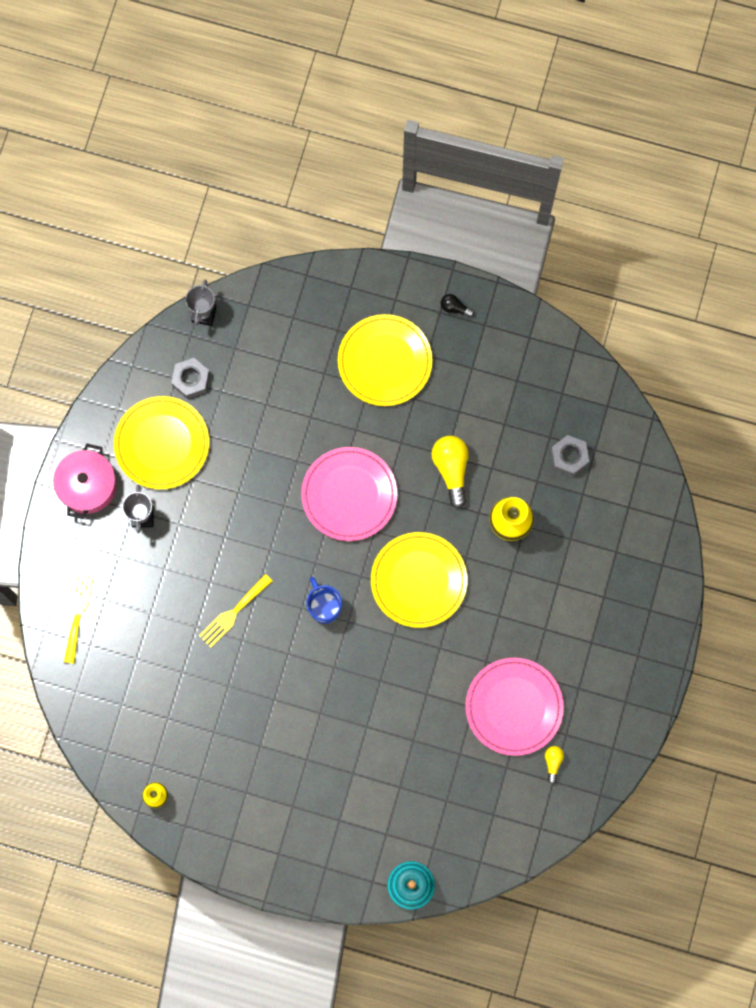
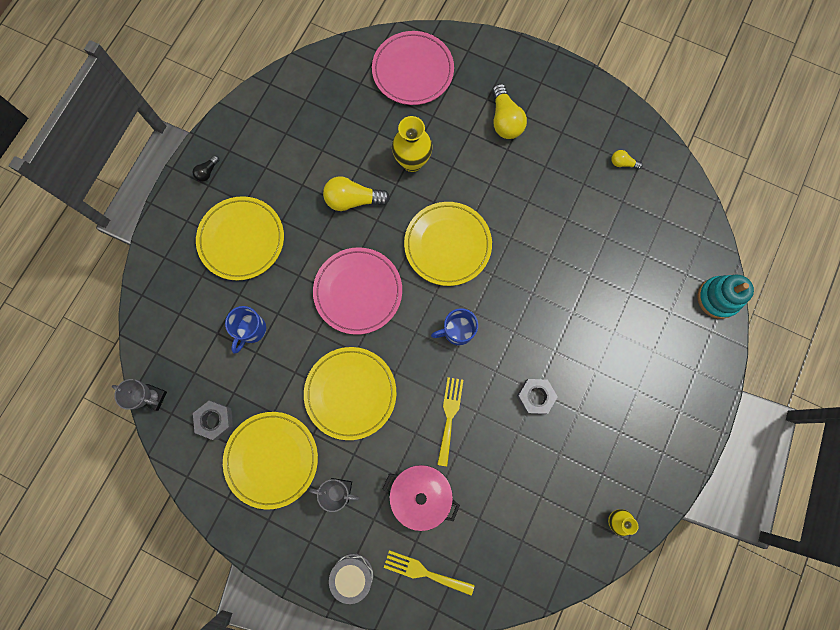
camera: 80 degrees left, 0 degrees up
pink pot [53,444,117,519] -> pink pot moved to [383,465,460,531]
yellow fork [199,574,272,647] -> yellow fork turned 135 degrees counterclockwise [437,377,463,466]
pink plate [465,658,564,756] -> pink plate moved to [372,31,454,105]
grey nut [551,435,589,477] -> grey nut moved to [516,379,558,414]
none -> blue mug [225,306,266,354]
none -> yellow plate [304,347,396,440]
none -> grey drum [329,553,373,604]
none -> yellow light bulb [492,84,527,139]

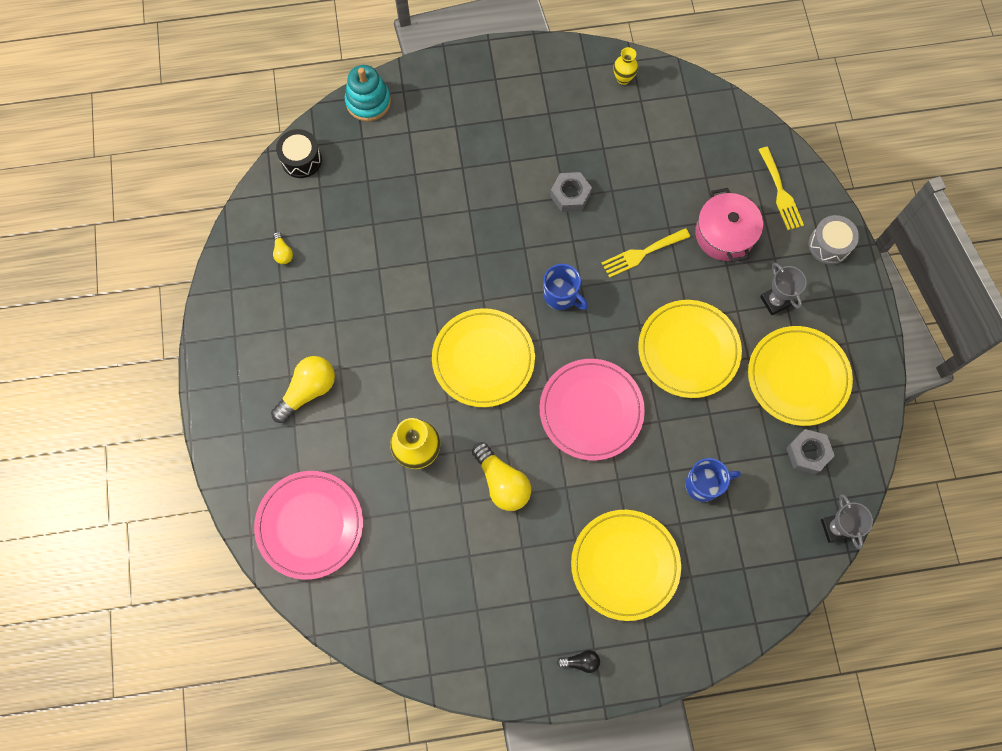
camera: 125 degrees left, 5 degrees down
none -> black drum [276,129,322,178]

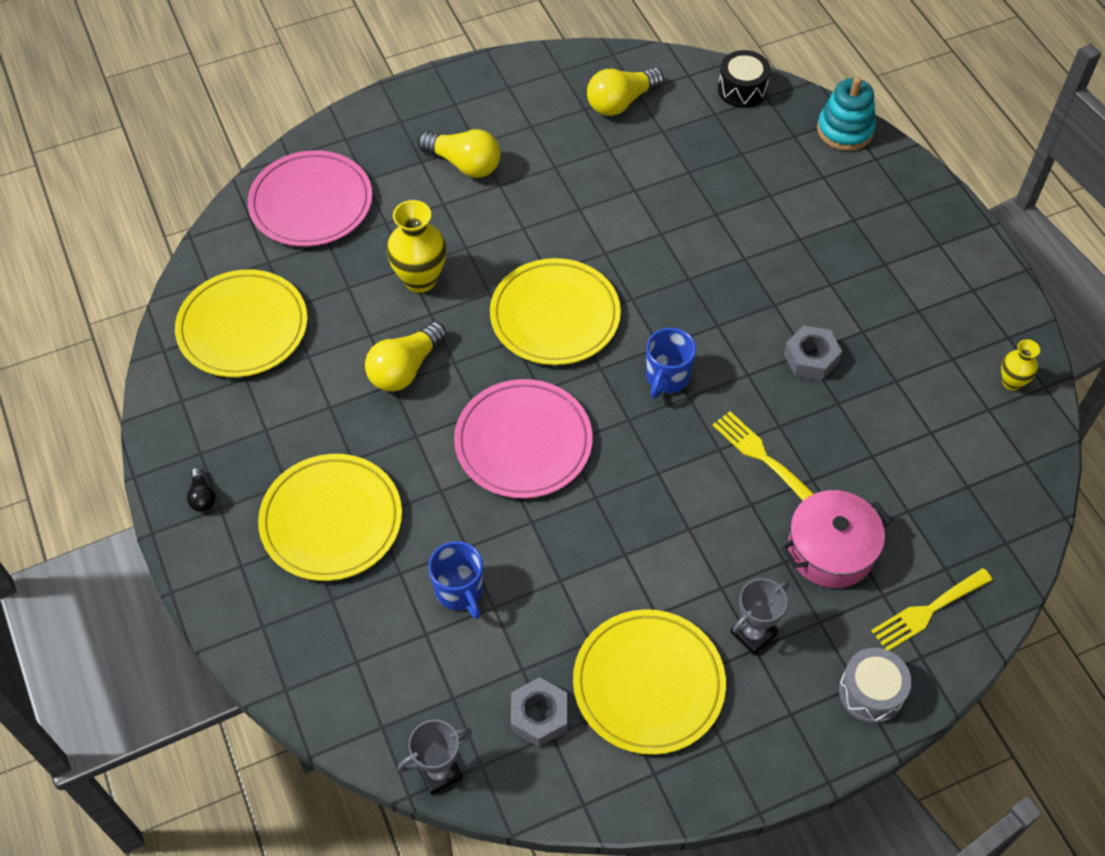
camera: 75 degrees right, 15 degrees down
yellow light bulb [273,232,293,264] -> yellow light bulb [587,68,664,116], size x1.98
yellow plate [638,300,742,398] -> yellow plate moved to [175,269,308,377]

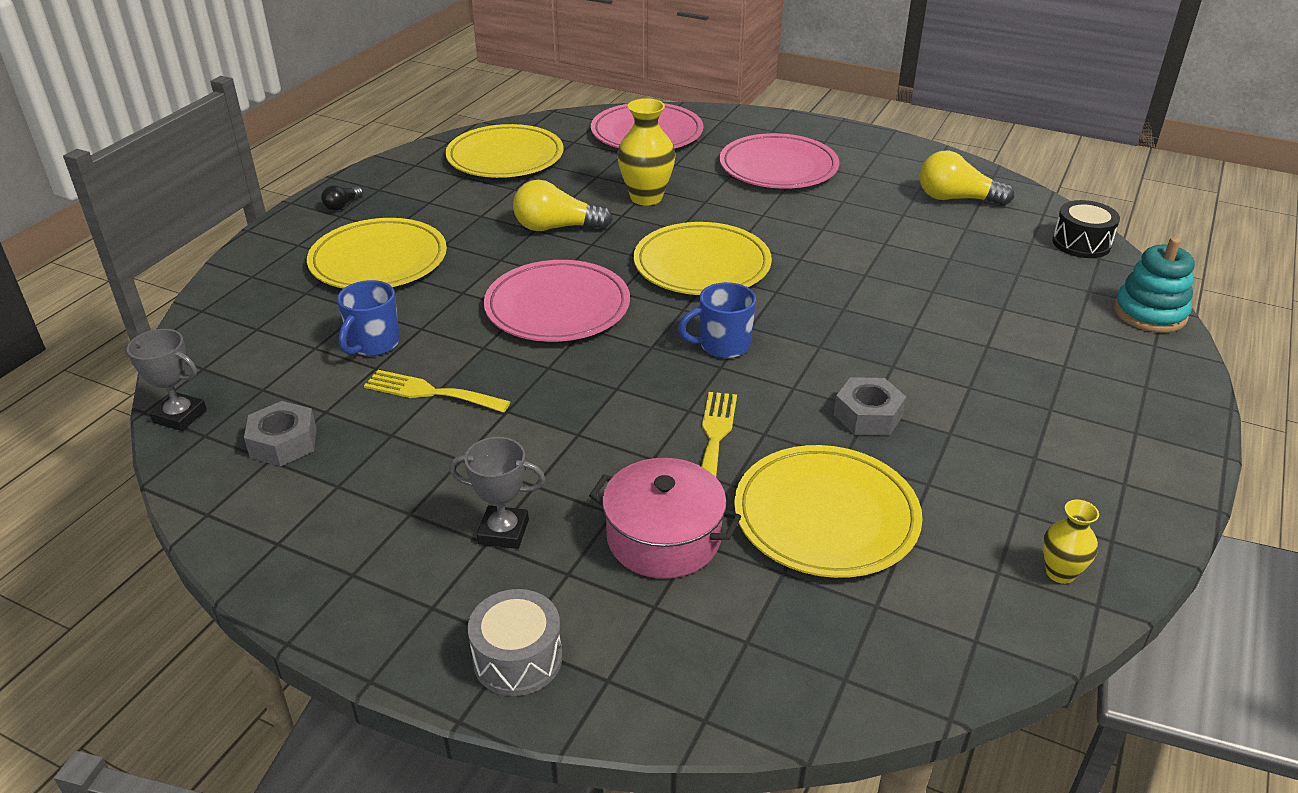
camera: 50 degrees right, 20 degrees down
yellow light bulb [418,129,501,178] -> pink plate [720,133,839,189]
yellow plate [573,609,726,755] -> yellow plate moved to [734,445,923,578]
yellow fork [871,568,993,651] -> yellow fork moved to [364,370,510,413]

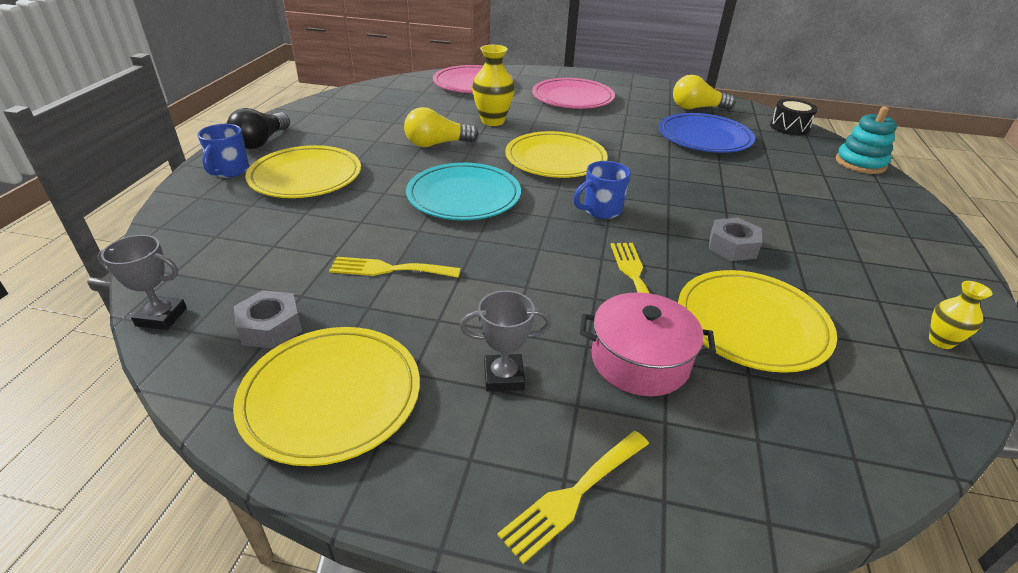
camera: 15 degrees left, 0 degrees up
black light bulb [321,185,363,211] -> black light bulb [227,108,290,149], size x1.98
blue mug [337,280,400,356] -> blue mug moved to [198,124,249,178]
yellow plate [445,124,564,178] -> yellow plate moved to [233,327,420,466]
grey drum [468,589,562,696] -> yellow fork [498,431,649,564]
pink plate [484,260,630,342] -> turquoise plate [406,163,521,220]
none -> blue plate [659,113,755,153]

